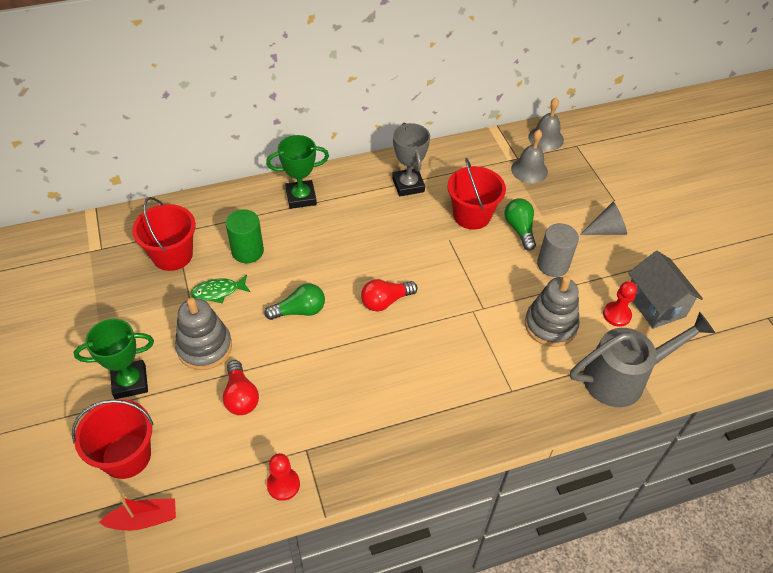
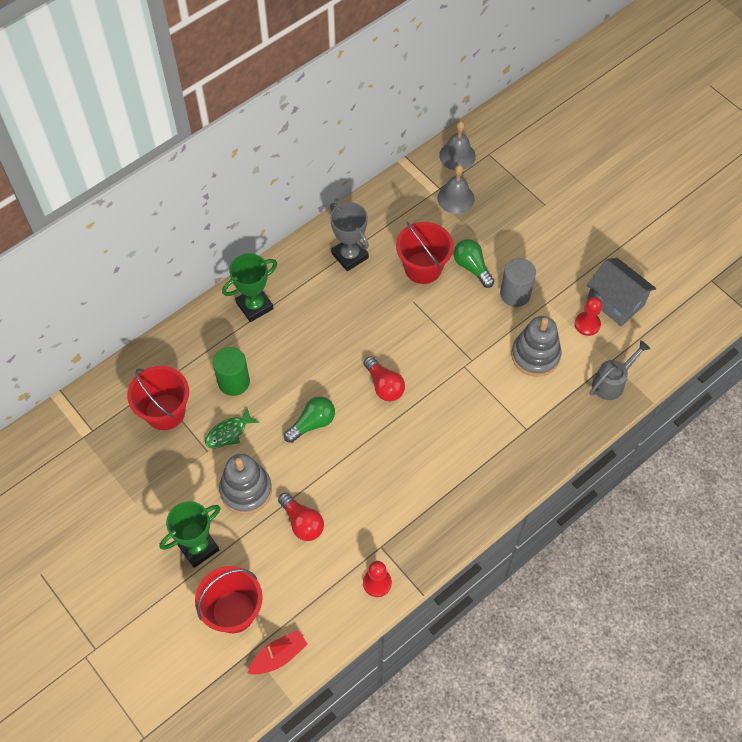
camera: 20 degrees left, 10 degrees up
red light bulb [361,279,418,312] -> red light bulb turned 75 degrees counterclockwise [364,356,405,401]
grey watering can [570,312,715,407] -> grey watering can [590,340,650,400], size x0.59
grey cone [580,202,627,235] -> none

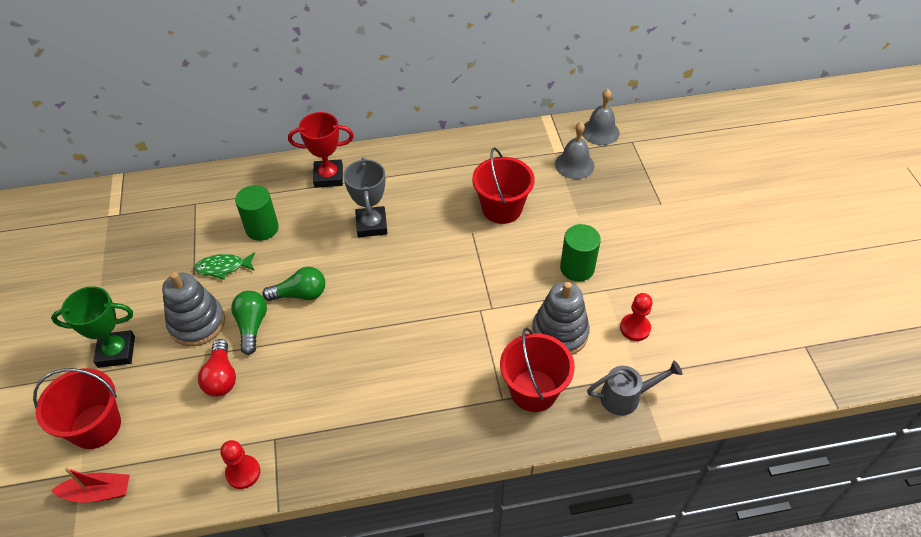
camera: 30 degrees right, 10 degrees down
red bucket [127,366,189,430] -> red bucket moved to [500,328,575,412]
green trophy [222,253,277,322] -> red trophy [288,112,354,188]
grey trophy [330,202,369,271] -> grey trophy moved to [343,158,388,237]
red light bulb [364,356,405,401] -> none
green light bulb [454,239,494,288] -> green light bulb moved to [231,291,267,355]
grey cylinder [500,258,536,307] -> green cylinder [560,224,601,282]
grey house [587,258,656,327] -> none

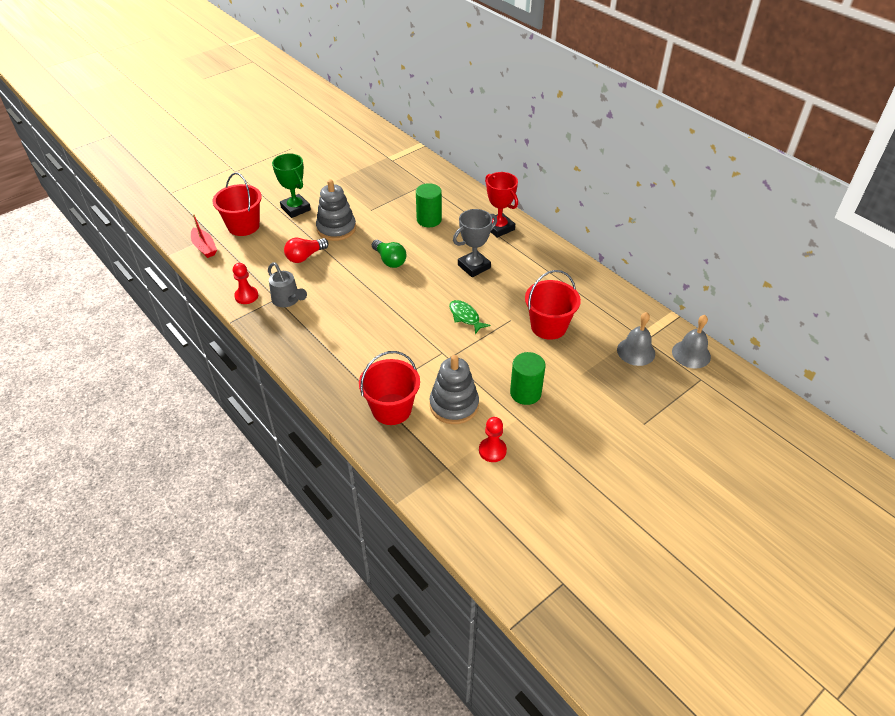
camera: 60 degrees right, 5 degrees down
green fish [194,252,255,280] -> green fish moved to [449,300,490,334]
green light bulb [231,291,267,355] -> none
grey watering can [587,361,682,416] -> grey watering can moved to [268,262,307,307]

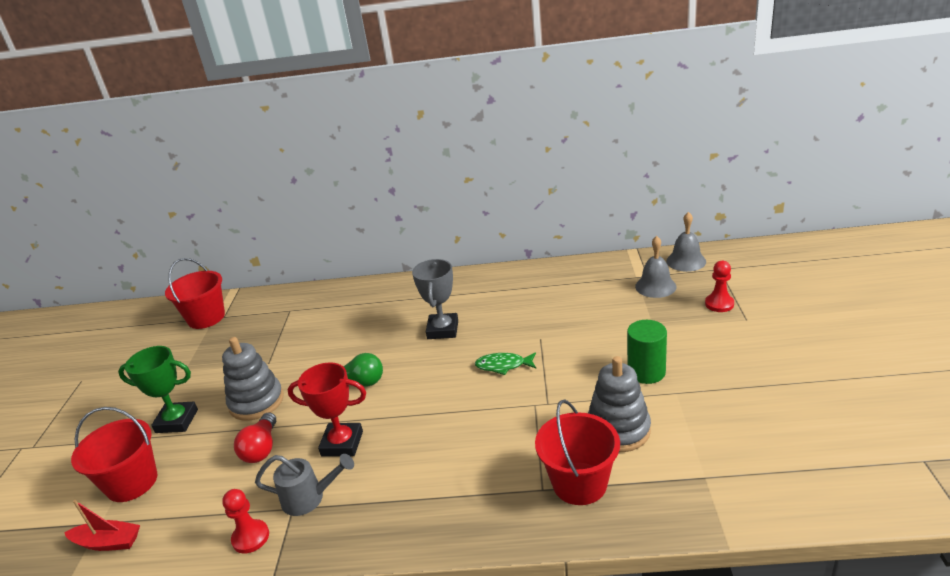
camera: 45 degrees left, 15 degrees down
green cylinder [416,183,442,227] -> none
red pawn [479,417,507,462] -> red pawn moved to [705,261,734,312]
red trophy [485,172,518,238] -> red trophy moved to [288,362,366,457]
red bucket [525,270,581,340] -> red bucket moved to [165,258,225,329]

